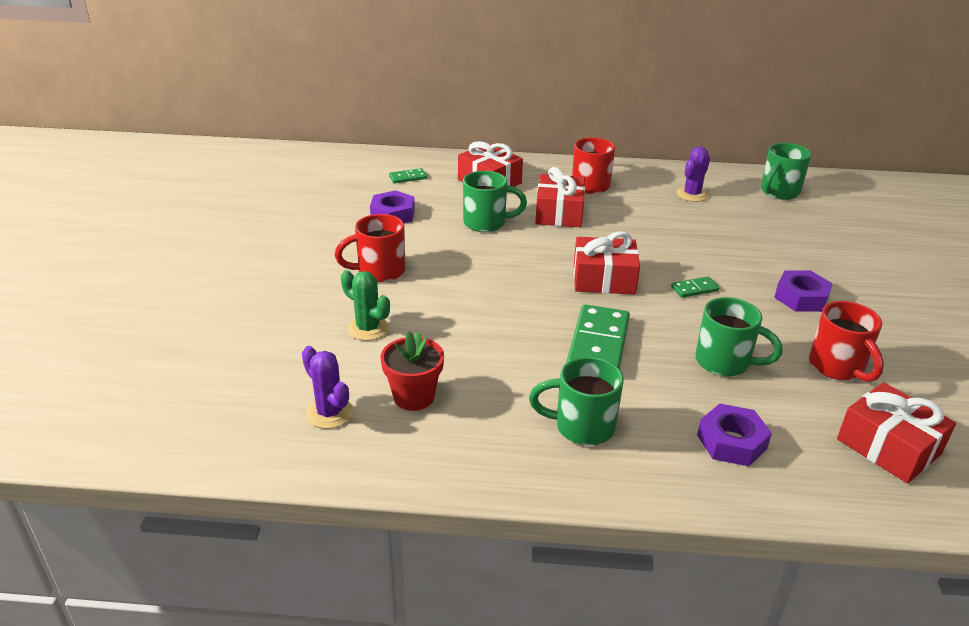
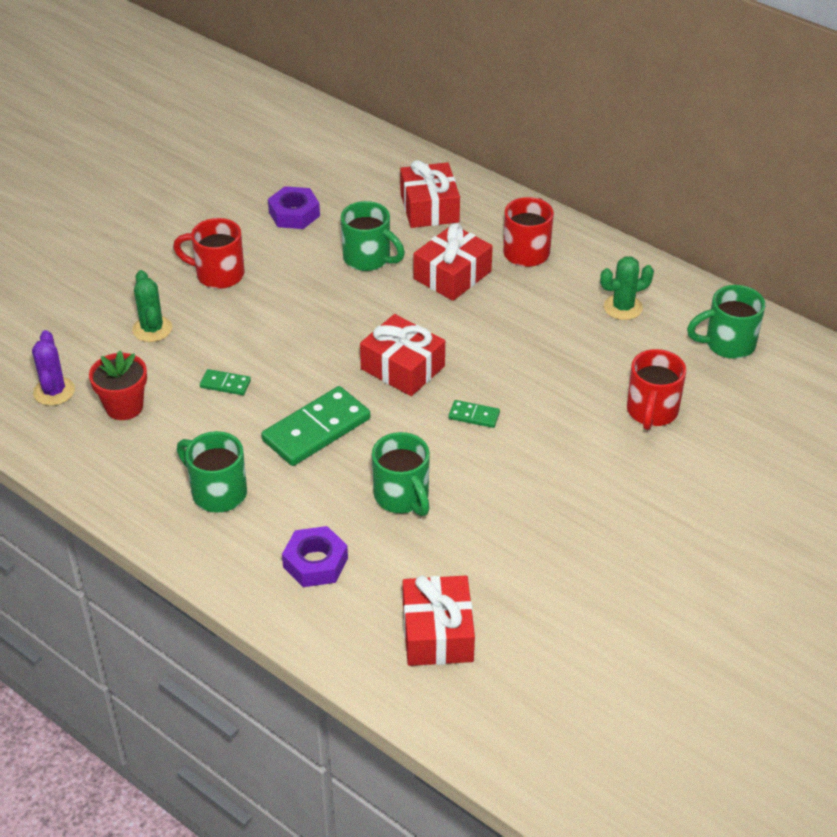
camera: 35 degrees right, 10 degrees up
green domino [389,168,427,183] -> green domino moved to [200,369,251,395]
purple cactus [676,147,710,202] -> green cactus [600,256,654,320]
purple nut [774,270,833,312] -> none
red mug [809,301,884,382] -> red mug moved to [627,349,686,430]

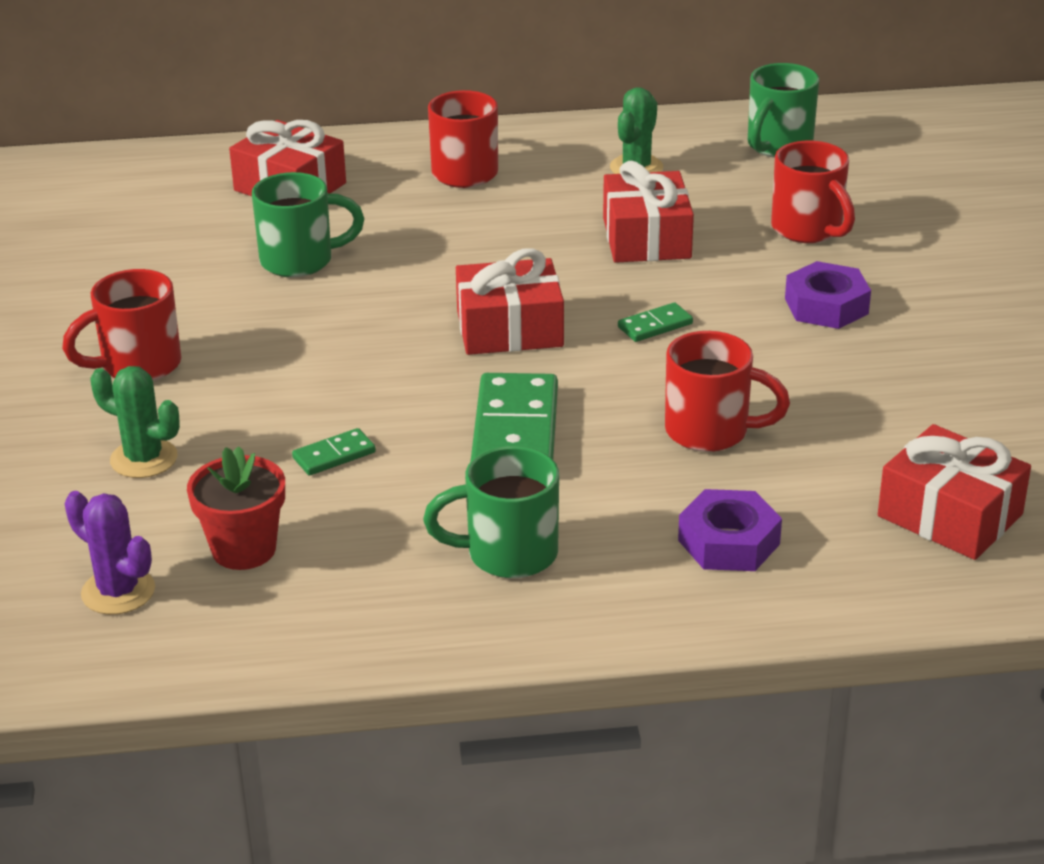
camera: 45 degrees left, 10 degrees down
purple nut [268,186,320,229] -> purple nut moved to [785,261,871,329]
green mug [372,432,430,516] -> red mug [665,331,790,452]
red gift [414,223,493,301] -> red gift moved to [603,161,694,263]

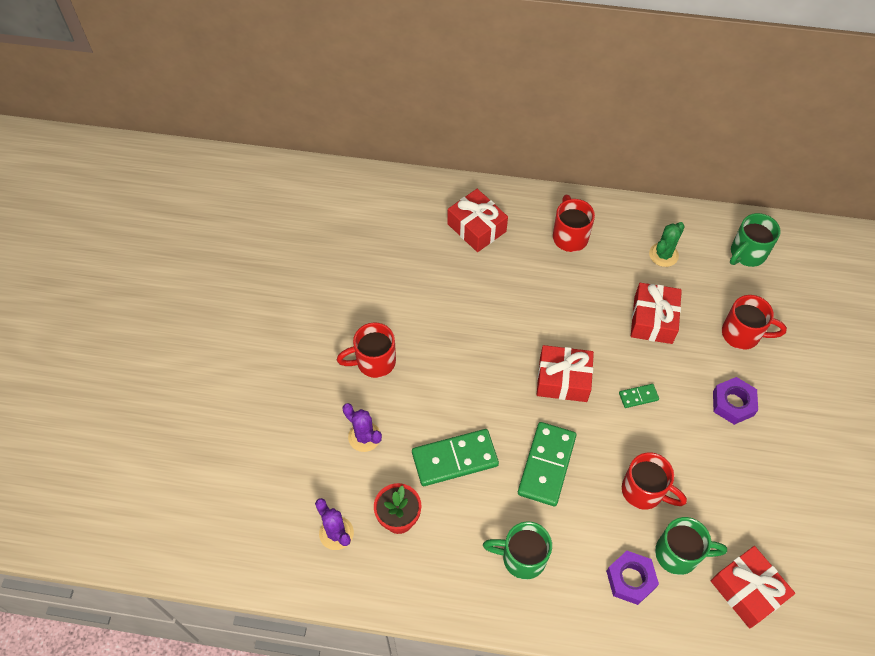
camera: 15 degrees right, 25 degrees up
green cactus [91,366,180,478] -> purple cactus [342,403,382,452]
green mug [252,172,364,277] -> green mug moved to [655,517,727,575]
green domino [292,428,376,475] -> green domino [412,429,499,486], size x2.12
red mug [771,141,855,243] -> red mug turned 60 degrees counterclockwise [722,295,787,350]

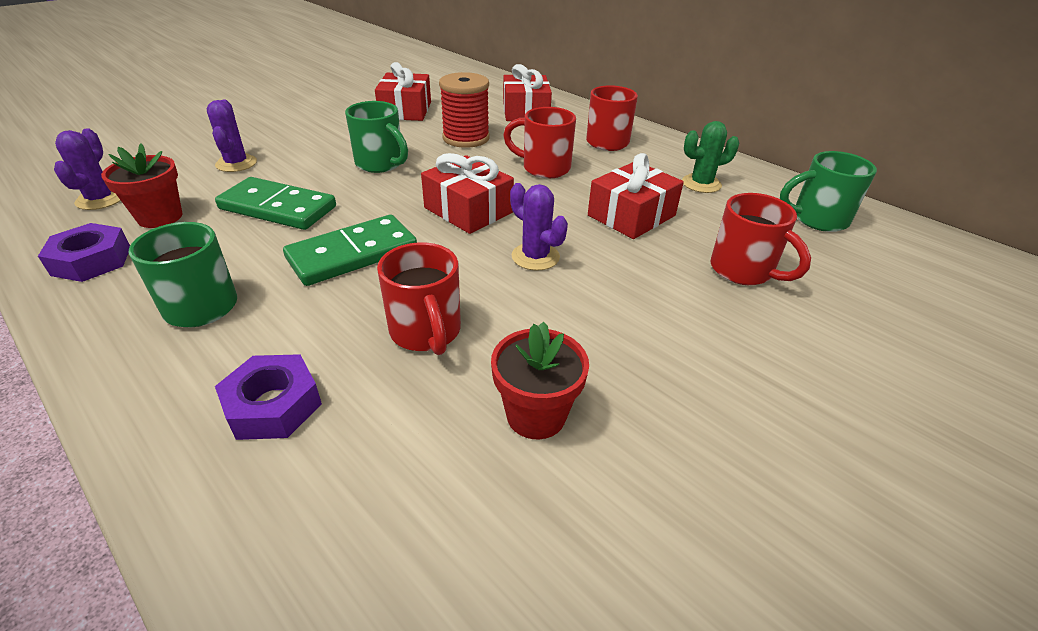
camera: 35 degrees right, 20 degrees down
red mug [337,322,396,378] -> red mug moved to [503,107,576,178]
green domino [619,384,659,408] -> purple cactus [510,183,568,271]
green mug [655,517,727,575] -> green mug moved to [345,101,408,173]
red gift [711,546,795,629] -> red gift moved to [375,62,431,121]
purple nut [713,377,758,425] -> purple nut moved to [38,223,130,282]
none -> red spool [439,72,490,148]
none -> red flower pot [491,322,589,439]

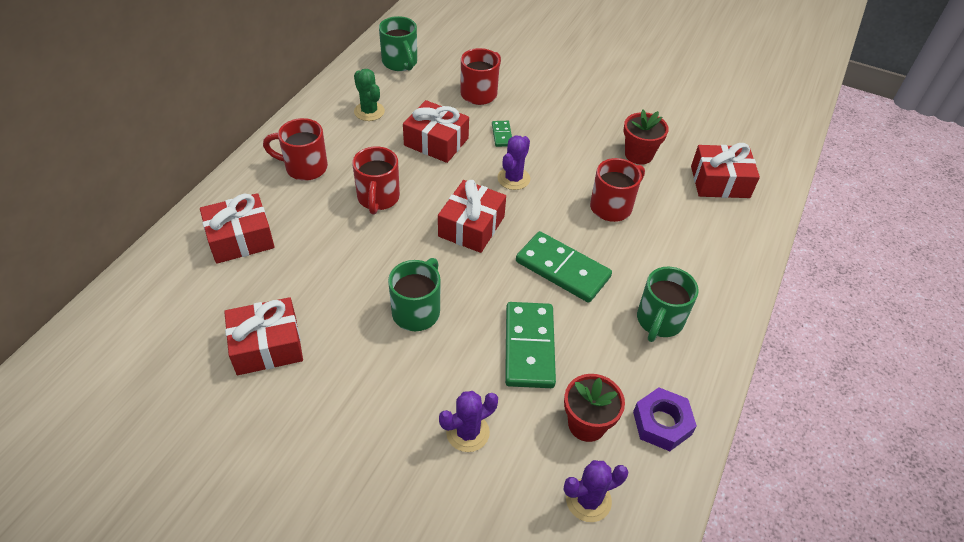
camera: 110 degrees left, 10 degrees up
purple nut [215,354,322,440] -> none
red spool [439,72,490,148] -> none
none -> green domino [492,121,512,147]
none -> red gift [691,143,760,198]

